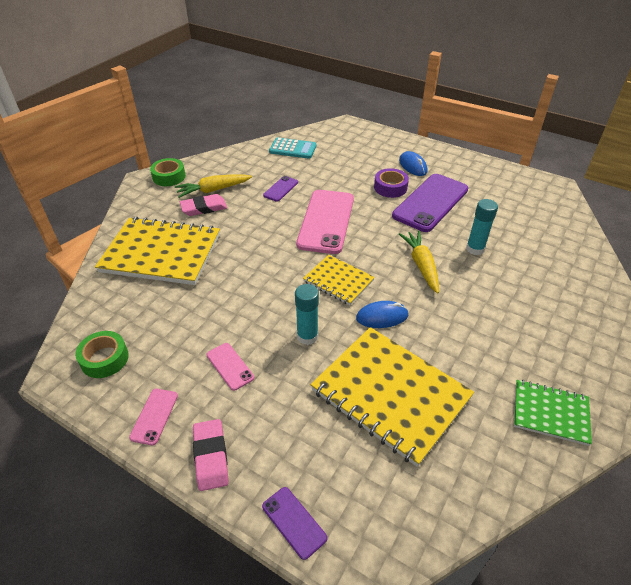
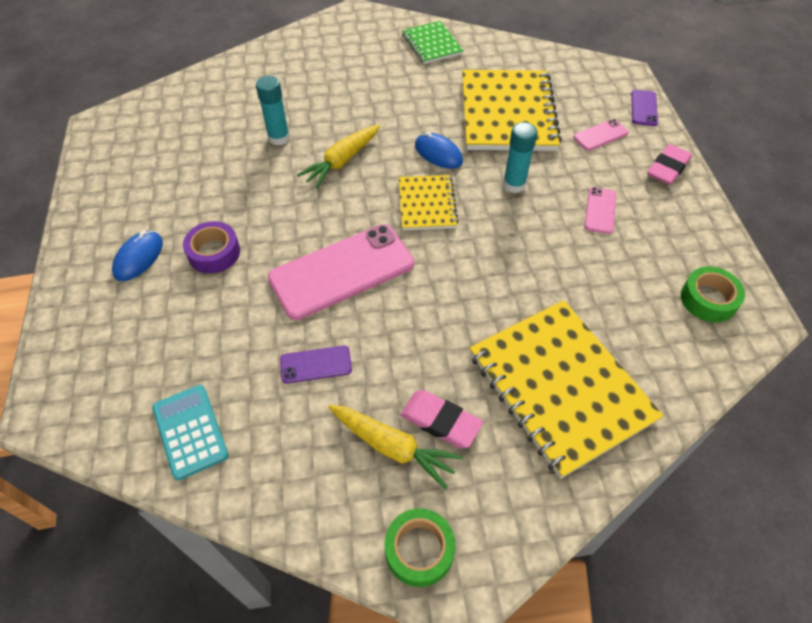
camera: 130 degrees left, 10 degrees up
pink phone [129,389,178,445] -> pink phone moved to [573,119,629,151]
purple phone [392,174,468,232] -> none

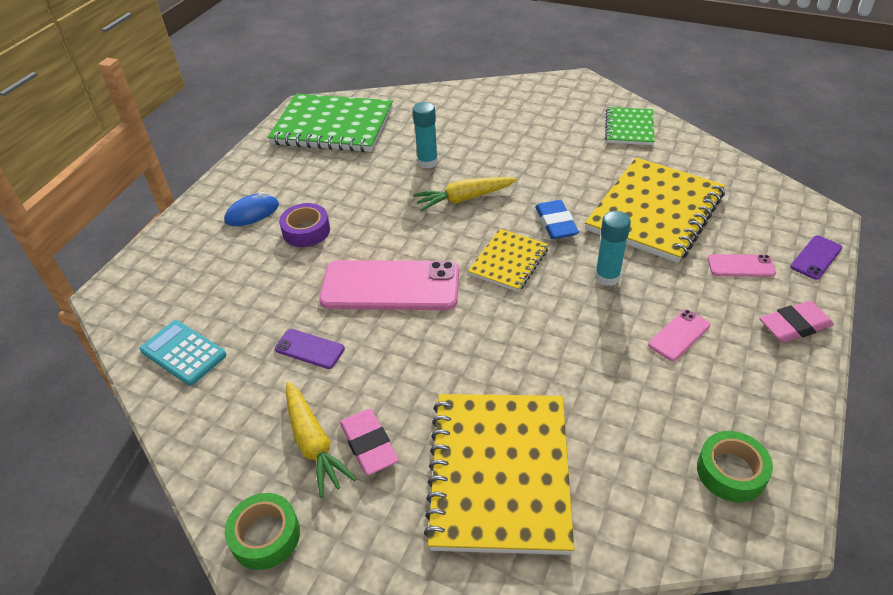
camera: 35 degrees right, 10 degrees down
turquoise calculator [152,385,229,480] -> turquoise calculator turned 60 degrees counterclockwise [140,320,227,386]
blue mouse [415,132,463,169] -> blue eraser [535,200,579,239]
none -> green notebook [268,94,393,152]

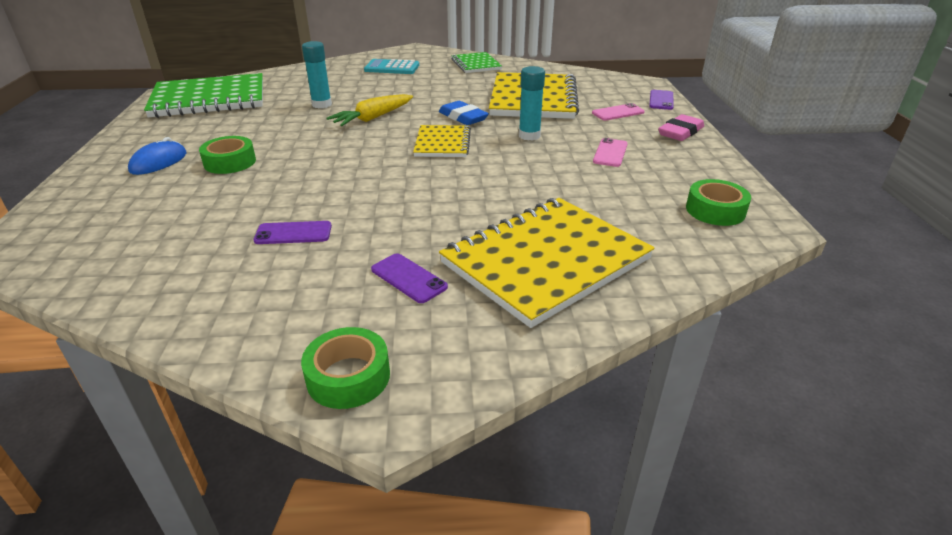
camera: 30 degrees left, 10 degrees down
turquoise calculator [140,320,227,386] -> turquoise calculator moved to [364,59,419,74]
purple tape [279,203,330,247] -> green tape [199,136,256,174]
yellow carrot [286,382,356,498] -> none
pink phone [319,260,459,310] -> none
pink eraser [340,409,399,475] -> purple phone [371,253,448,303]
yellow notebook [424,394,574,555] -> yellow notebook turned 75 degrees clockwise [439,198,655,328]

